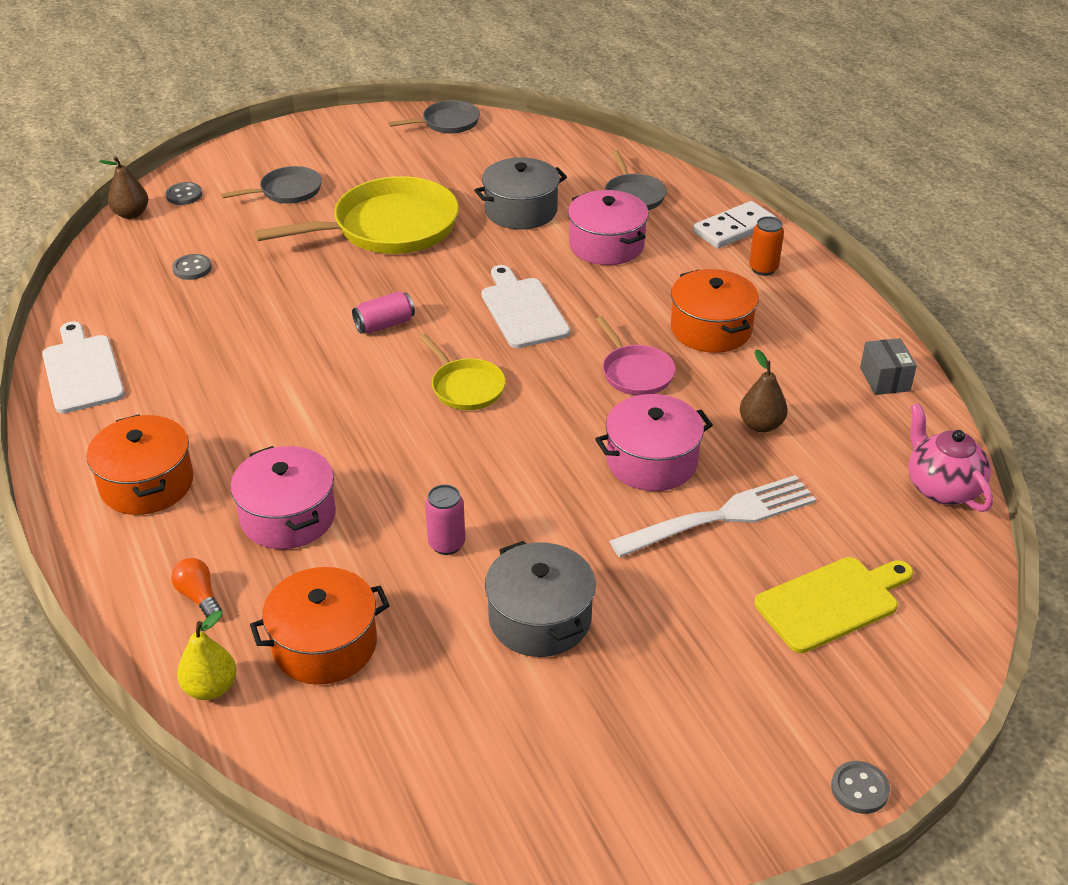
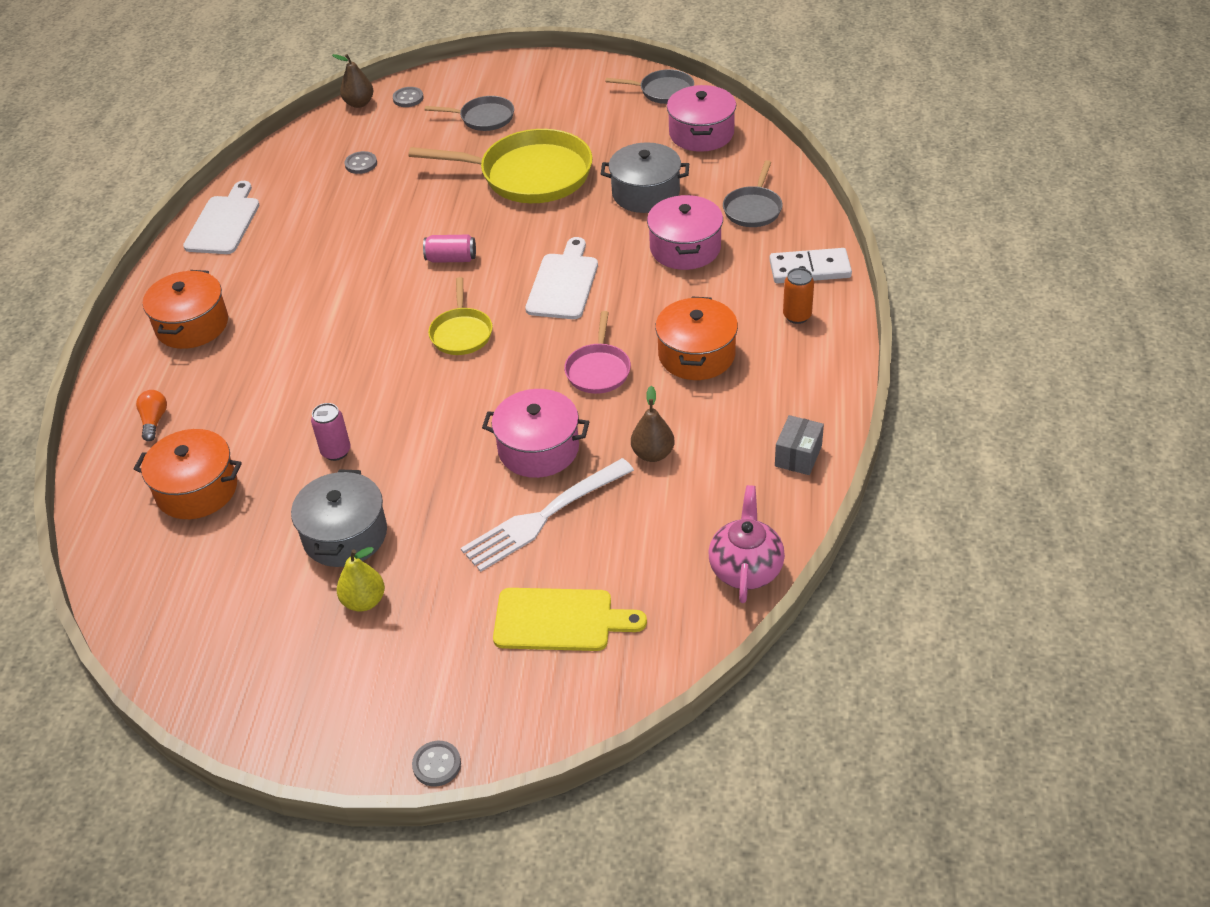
camera: 35 degrees right, 5 degrees up
yellow pear [177,611,236,700] -> yellow pear moved to [337,547,385,612]
pink pot [230,446,336,549] -> pink pot moved to [667,85,736,152]
white fork [609,475,816,557] -> white fork turned 135 degrees clockwise [461,458,634,572]

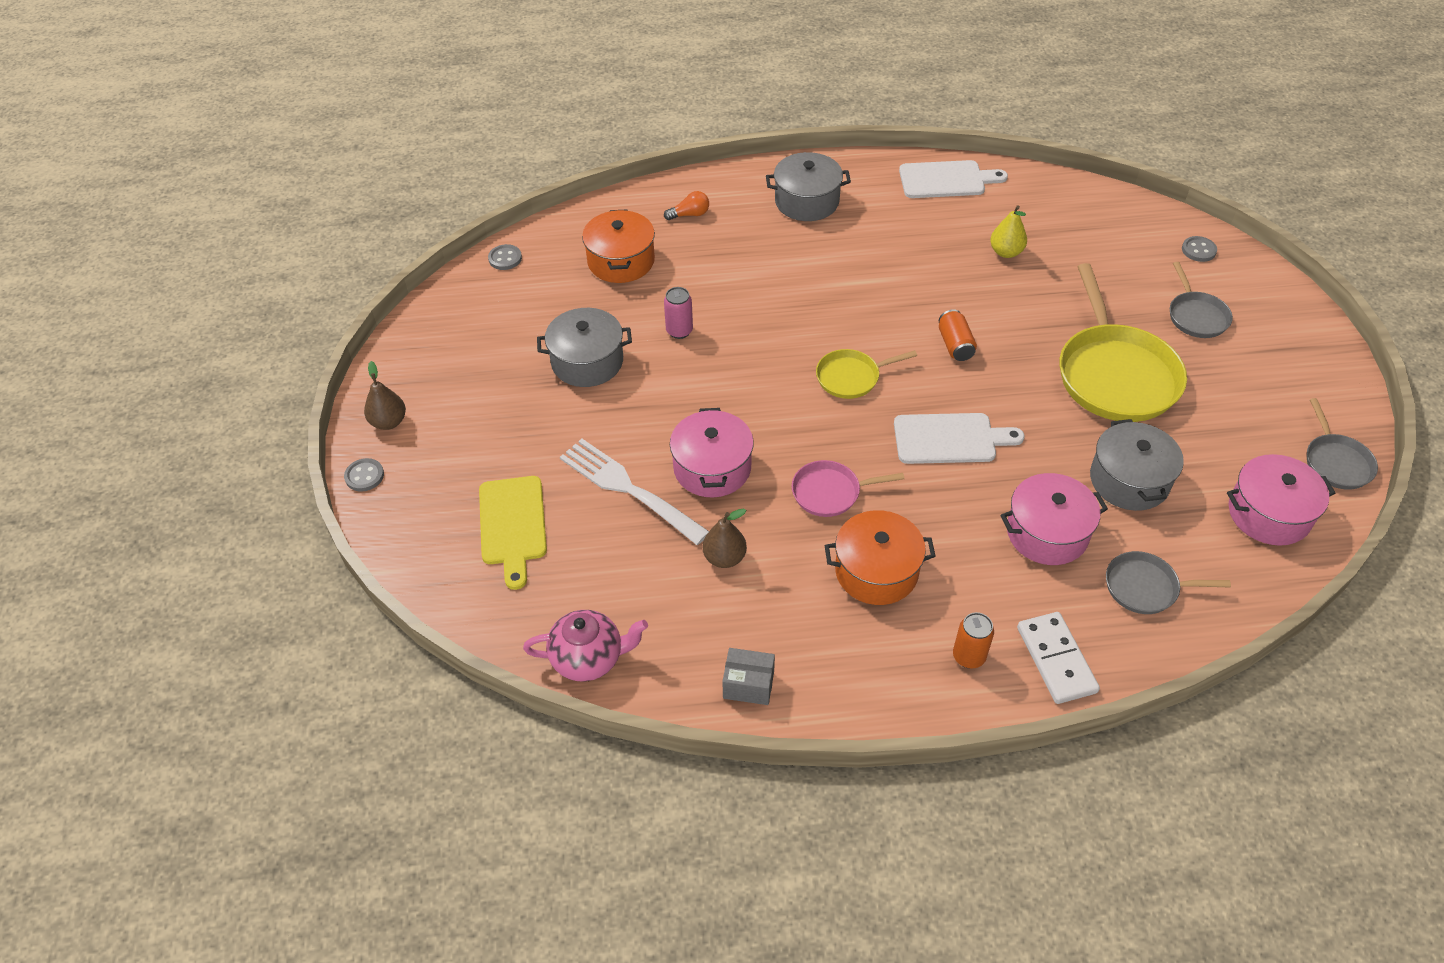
camera: 75 degrees right, 5 degrees up
orange pot [143,270,228,349] -> grey pot [766,152,851,221]
brown pear [332,54,373,108] -> brown pear moved to [364,361,406,430]
yellow pear [337,547,385,612] -> yellow pear moved to [990,205,1027,258]
grey button [345,151,377,174] -> grey button moved to [488,244,522,270]
pink can [423,235,476,263] -> orange can [939,309,977,361]

